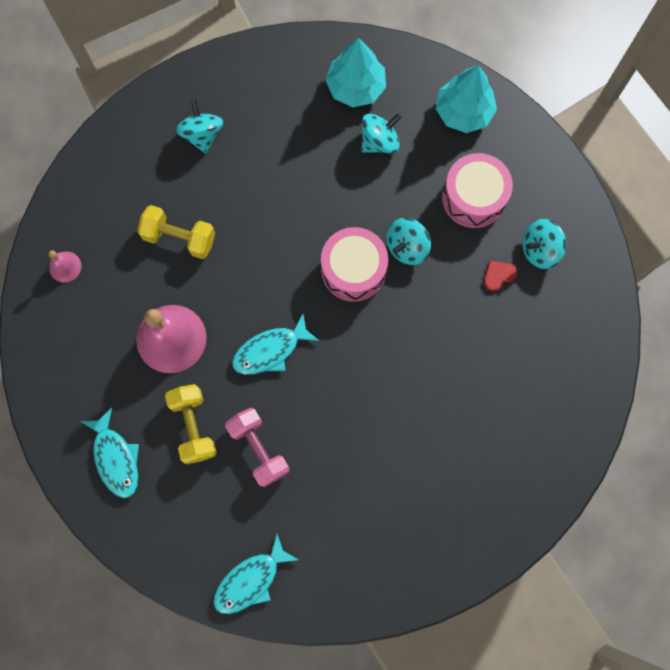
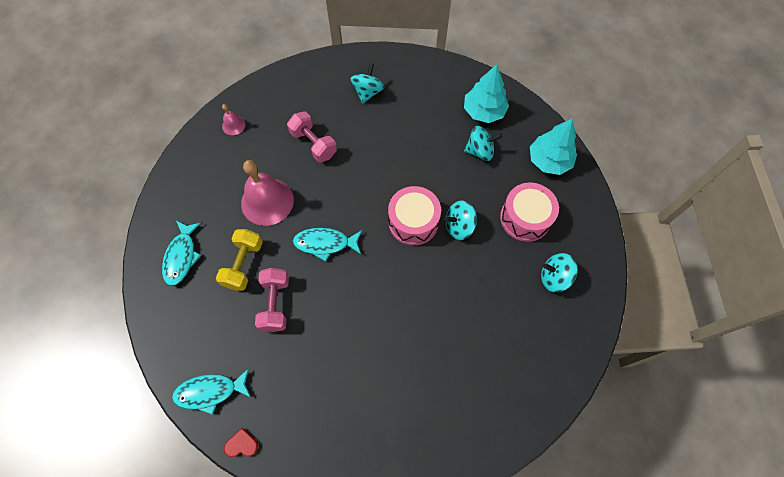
camera: 30 degrees right, 10 degrees down
yellow dumbbell [137,205,215,259] -> pink dumbbell [287,112,337,162]
red heart [484,261,517,291] -> red heart moved to [224,428,258,457]

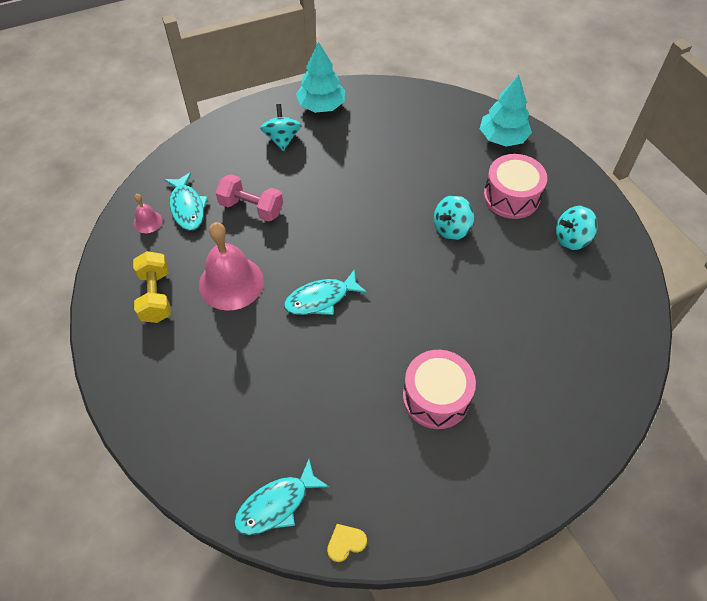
camera: 25 degrees left, 10 degrees down
turquoise fish [162,221,201,286] -> turquoise fish moved to [164,172,208,231]
yellow dumbbell [216,229,263,291] -> yellow dumbbell moved to [133,251,171,323]
red heart [224,428,258,457] -> yellow heart [327,524,367,562]
pink dumbbell [255,268,289,332] -> none
pink drum [388,186,441,245] -> pink drum moved to [403,350,476,429]
turquoise tree [464,65,509,123] -> turquoise tree moved to [296,42,345,113]
turquoise spinning top [464,126,502,161] -> none

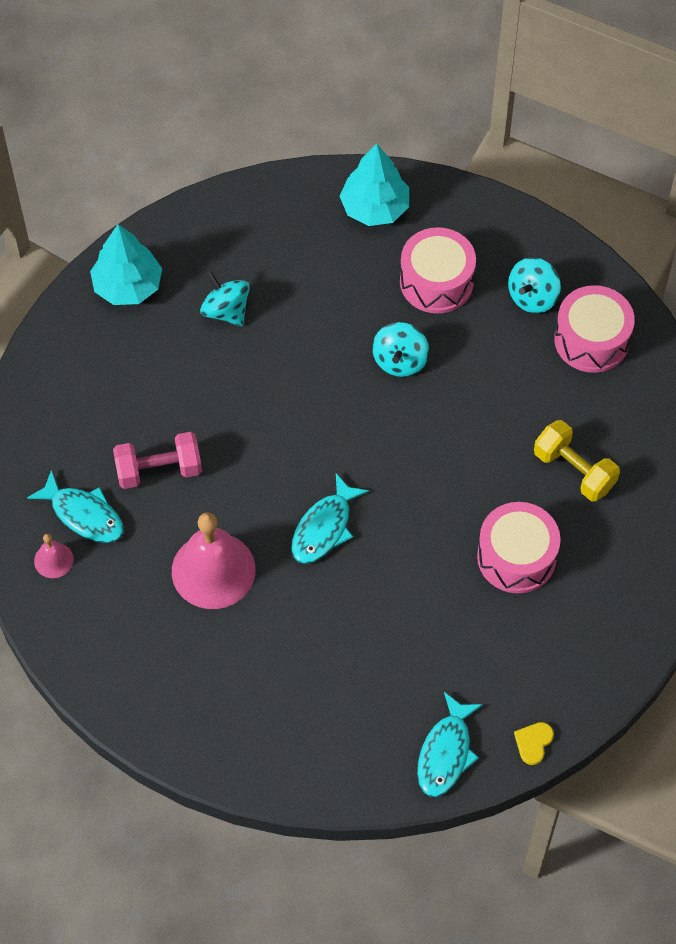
camera: 35 degrees left, 5 degrees up
yellow dumbbell [133,251,171,323] -> yellow dumbbell moved to [534,420,620,501]
turquoise spinning top [260,104,301,151] -> turquoise spinning top moved to [200,271,250,326]
none -> pink drum [554,285,635,373]

